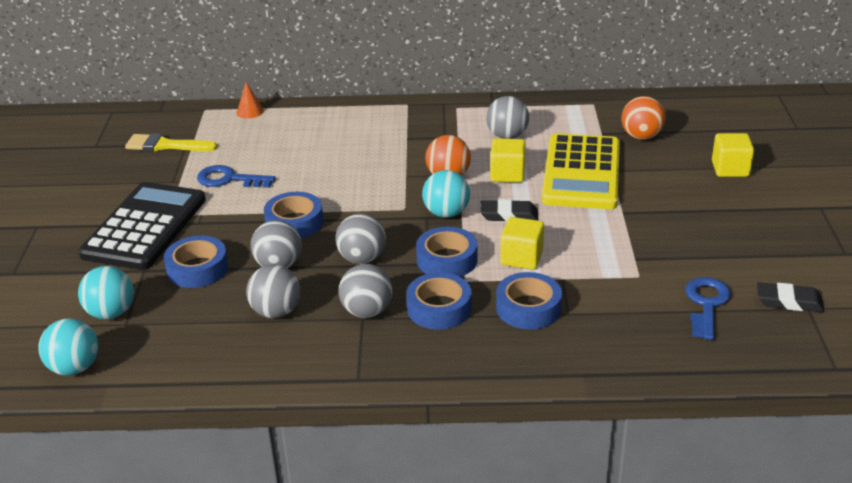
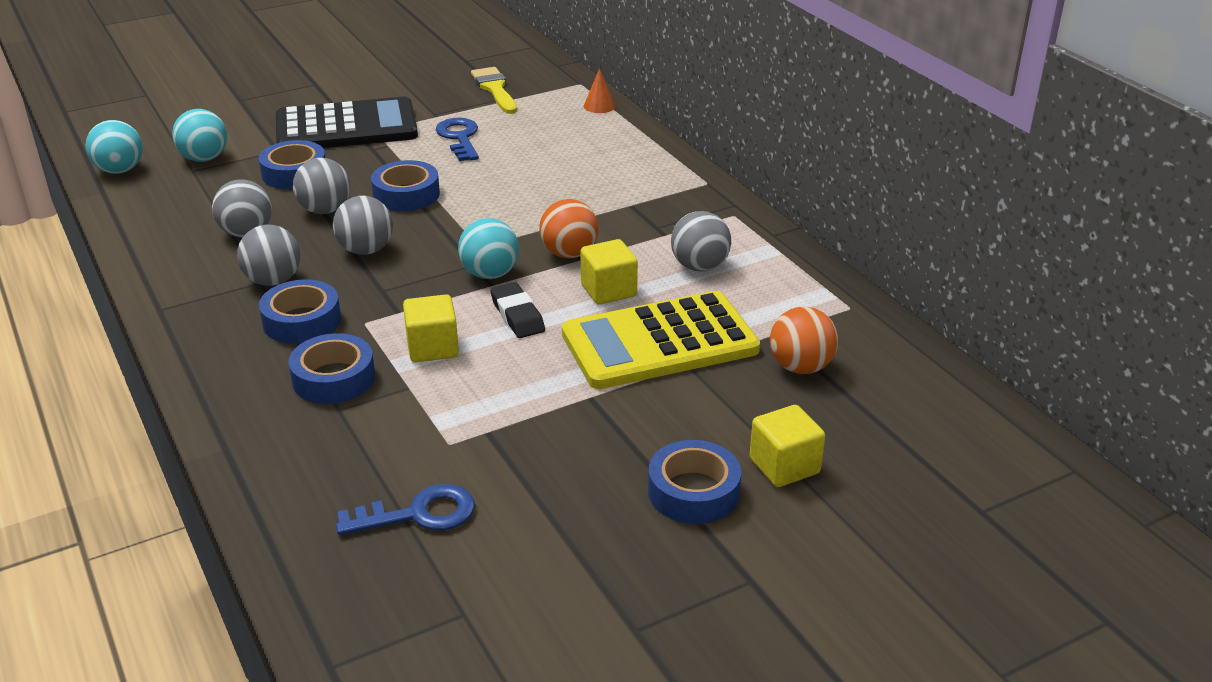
camera: 60 degrees right, 0 degrees up
blue tape [416,227,478,277] -> blue tape moved to [648,440,741,524]
black eraser [757,282,824,312] -> none

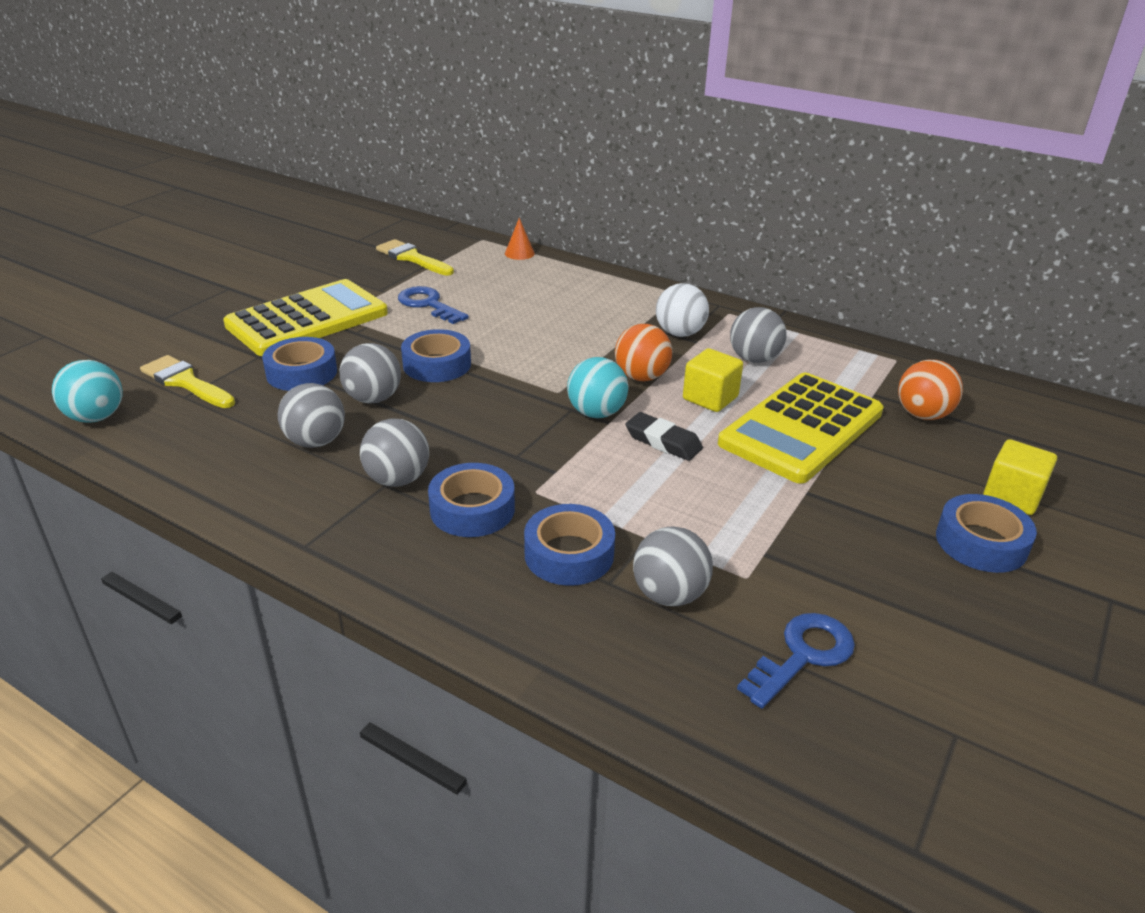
camera: 30 degrees left, 0 degrees up
turquoise ball [172,109,227,162] -> yellow brush [140,355,235,408]
black calculator [276,97,418,148] -> yellow calculator [223,279,388,356]
grey ball [333,196,393,255] -> grey ball moved to [633,526,713,606]
yellow cube [403,294,459,362] -> none
none -> white ball [656,283,709,337]

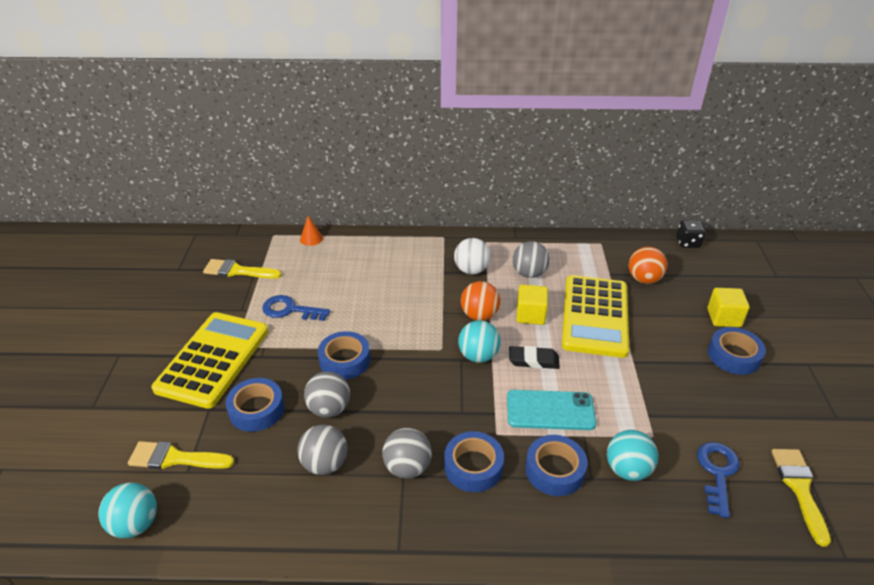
camera: 30 degrees left, 5 degrees up
grey ball [633,526,713,606] -> turquoise ball [607,430,658,481]
none -> turquoise phone [507,390,596,430]
none -> black dice [676,220,705,248]
none -> yellow brush [771,449,831,547]

